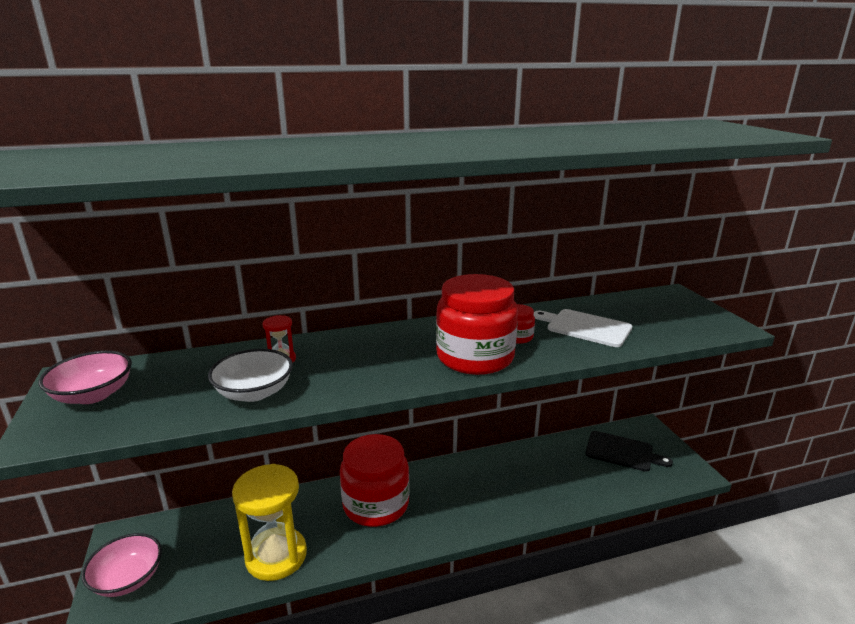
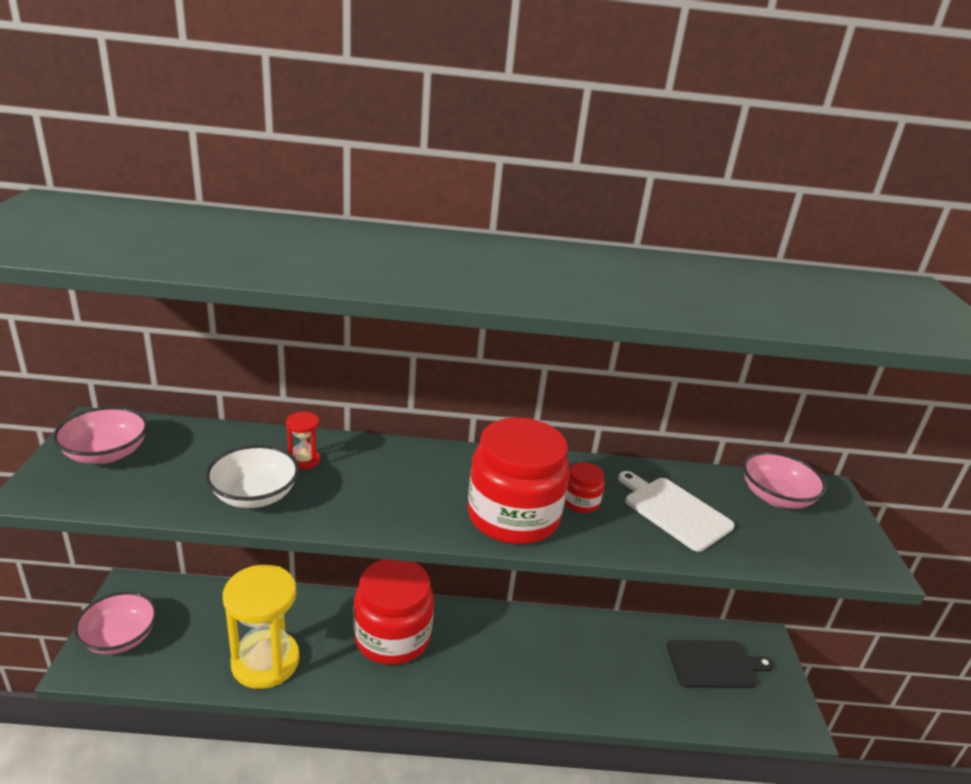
camera: 15 degrees right, 5 degrees up
black cutting board [585,431,673,472] -> black cutting board turned 45 degrees counterclockwise [667,640,774,688]
none -> pink bowl [743,451,826,509]

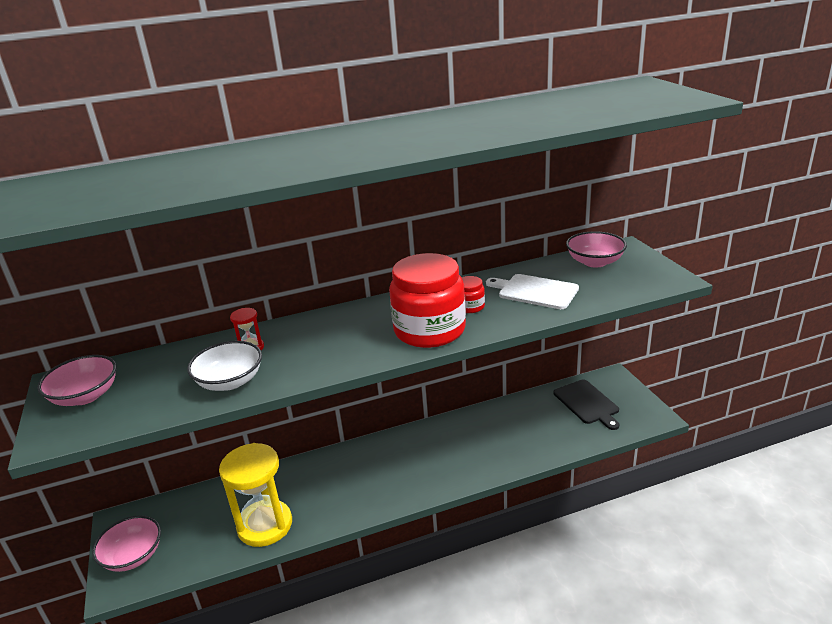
camera: 15 degrees left, 0 degrees up
red jar [353,559,434,665] -> none
black cutting board [667,640,774,688] -> black cutting board turned 90 degrees clockwise [554,380,619,430]

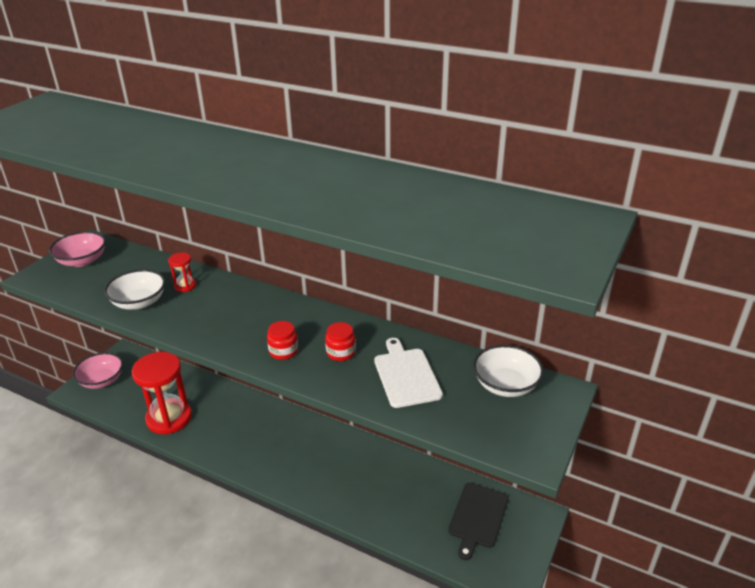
camera: 45 degrees right, 5 degrees up
yellow hourglass [219,443,292,547] -> red hourglass [131,352,192,434]
red jar [389,253,466,348] -> red jar [267,321,298,360], size x0.42
pink bowl [566,231,627,268] -> white bowl [473,345,544,397]

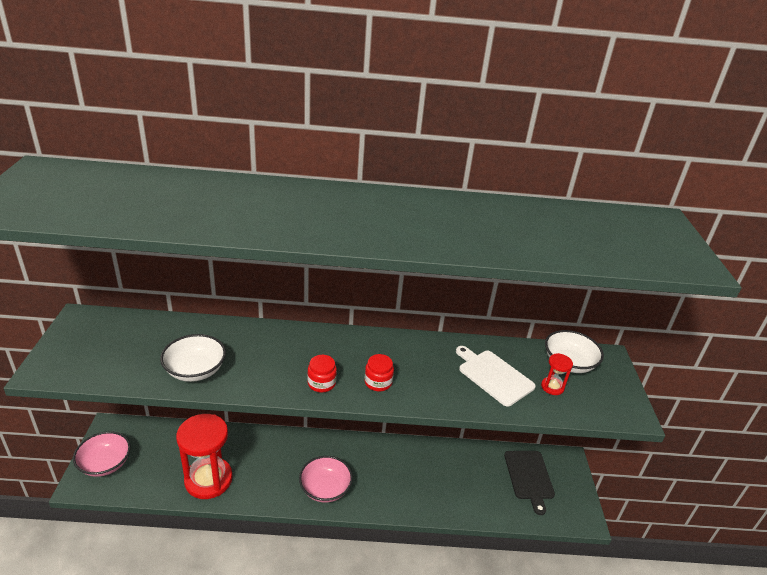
camera: 30 degrees left, 0 degrees up
pink bowl [49,231,106,267] -> pink bowl moved to [299,456,353,503]
red hourglass [168,252,196,292] -> red hourglass moved to [541,353,573,395]
red jar [325,322,356,361] -> red jar moved to [307,355,337,392]

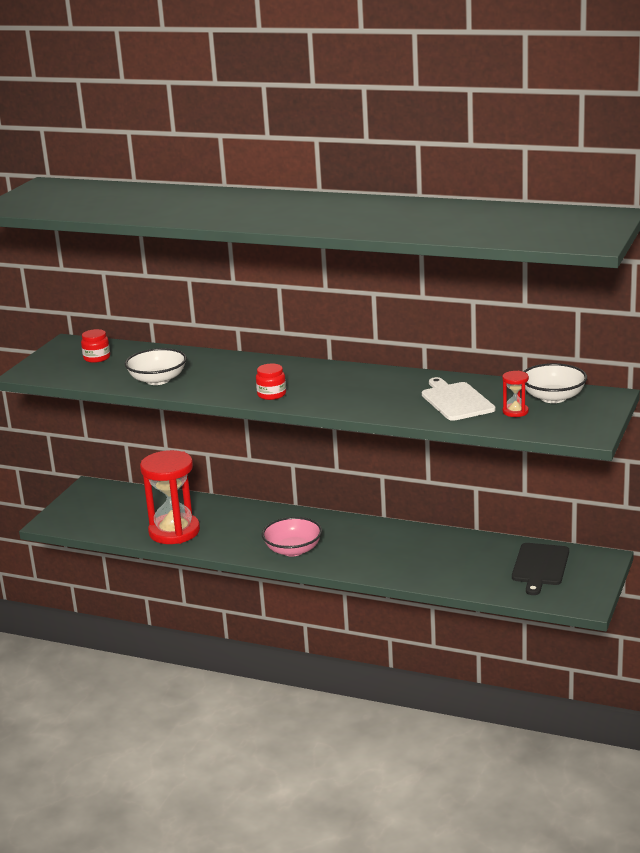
camera: 25 degrees right, 10 degrees down
pink bowl [73,431,131,477] -> none
red jar [365,354,394,392] -> red jar moved to [81,329,110,363]

